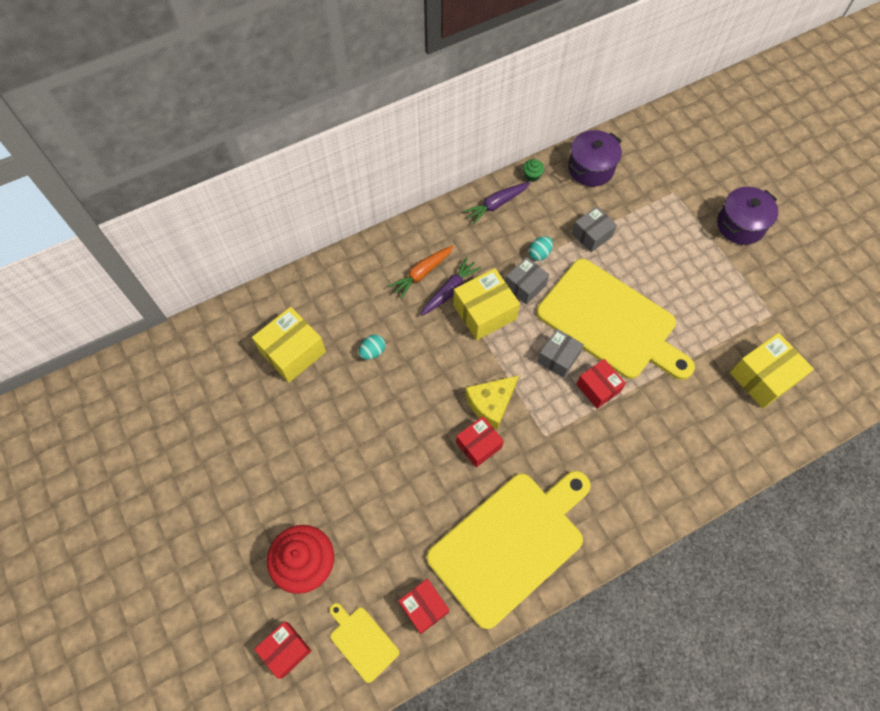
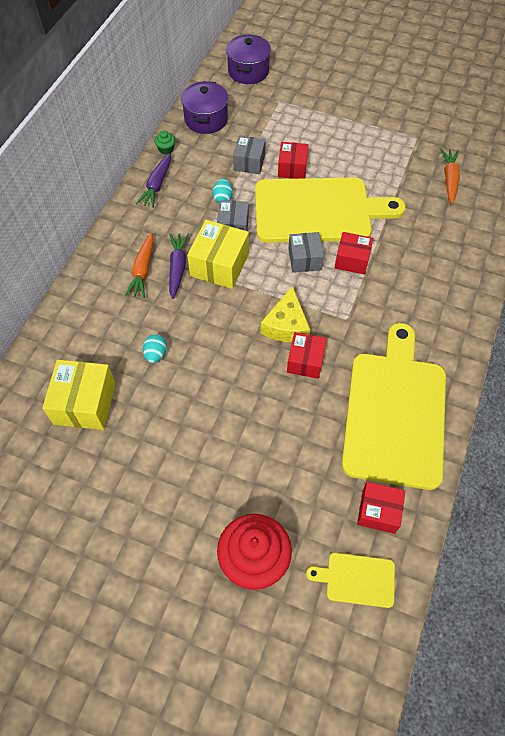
camera: 40 degrees left, 5 degrees down
red box [254,621,311,679] -> red box moved to [278,142,308,179]
purple pot [717,187,778,245] -> purple pot moved to [226,35,271,84]
yellow box [730,333,814,408] -> orange carrot [441,149,460,204]

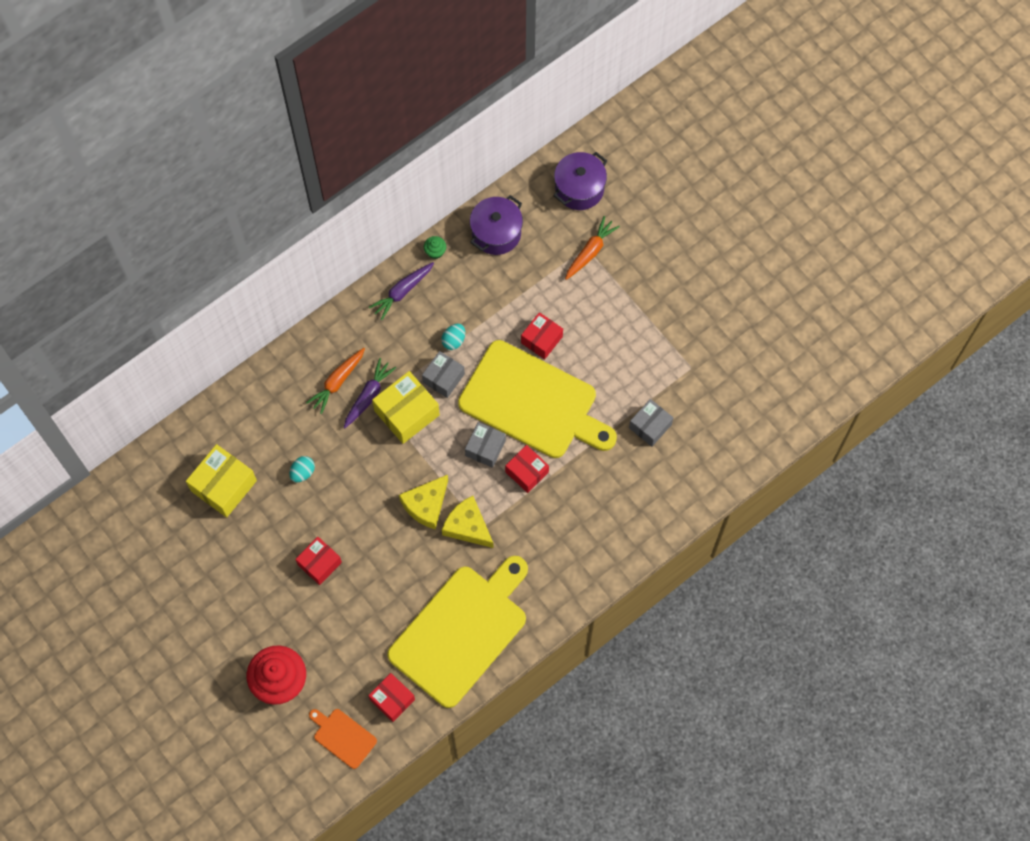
camera: 30 degrees right, 10 degrees up
grey box [233,136,266,174] -> grey box moved to [629,399,673,447]
red box [287,332,327,379] -> red box moved to [295,537,342,585]
yellow cutting board [306,553,395,608] -> orange cutting board [309,709,377,769]
orange carrot [441,149,460,204] -> orange carrot moved to [565,216,620,280]
none -> yellow cheese [442,496,494,548]

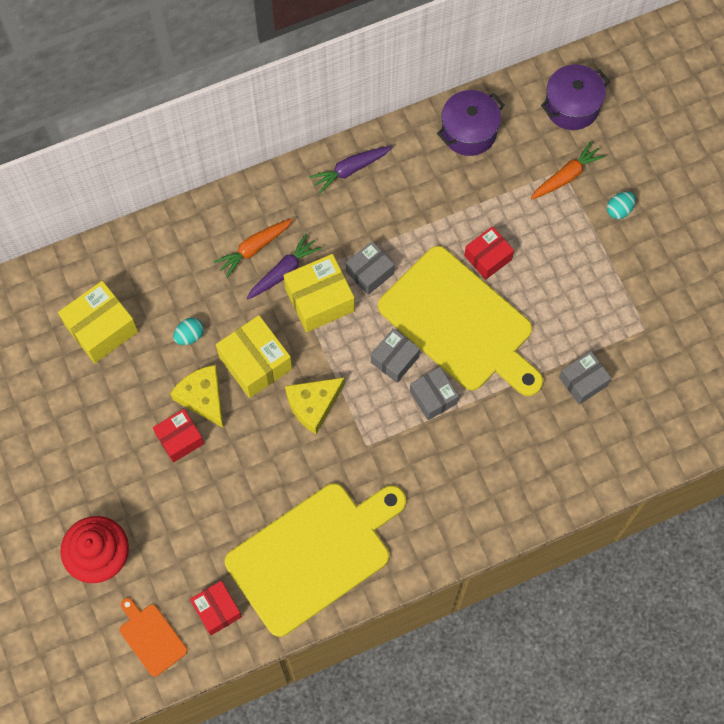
camera: 15 degrees right, 0 degrees up
green cupcake [424,236,446,259] -> none
turquoise egg [441,324,465,350] -> turquoise egg moved to [607,192,636,219]
yellow cheese [442,496,494,548] -> yellow cheese moved to [170,365,224,428]
red box [505,445,549,493] -> grey box [410,367,459,420]
none -> yellow box [216,315,292,398]

